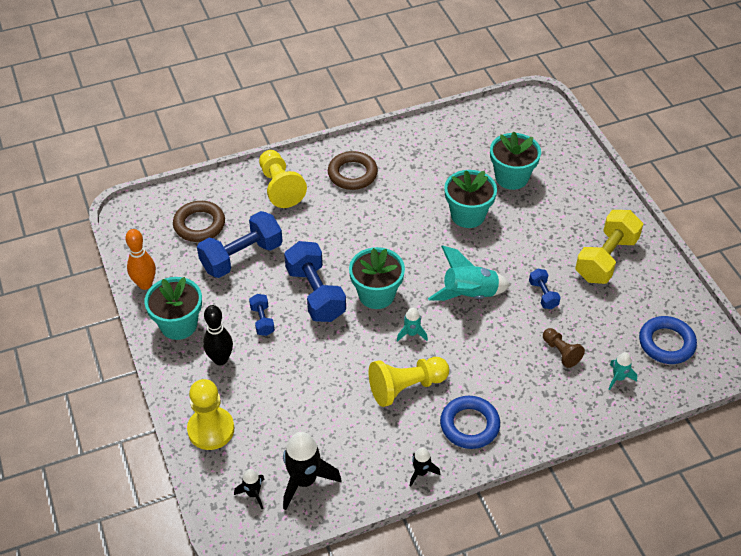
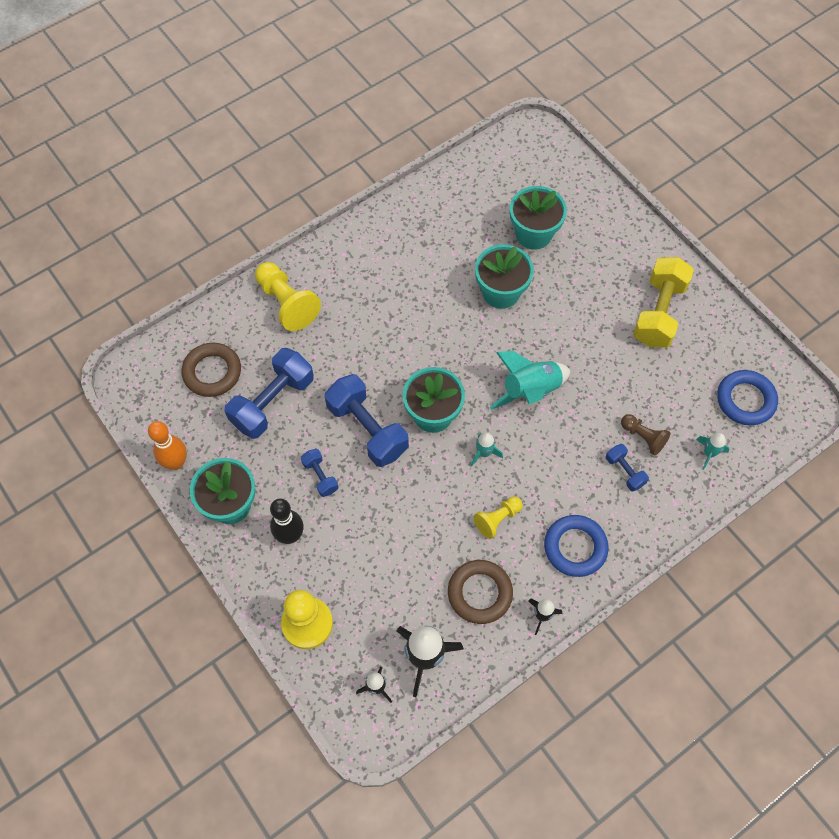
camera: 15 degrees left, 15 degrees up
brown ring [328,151,378,190] -> brown ring moved to [448,560,513,624]
yellow pawn [369,357,449,407] -> yellow pawn [474,497,523,539], size x0.59
blue dumbbell [529,269,561,309] -> blue dumbbell moved to [606,444,649,491]

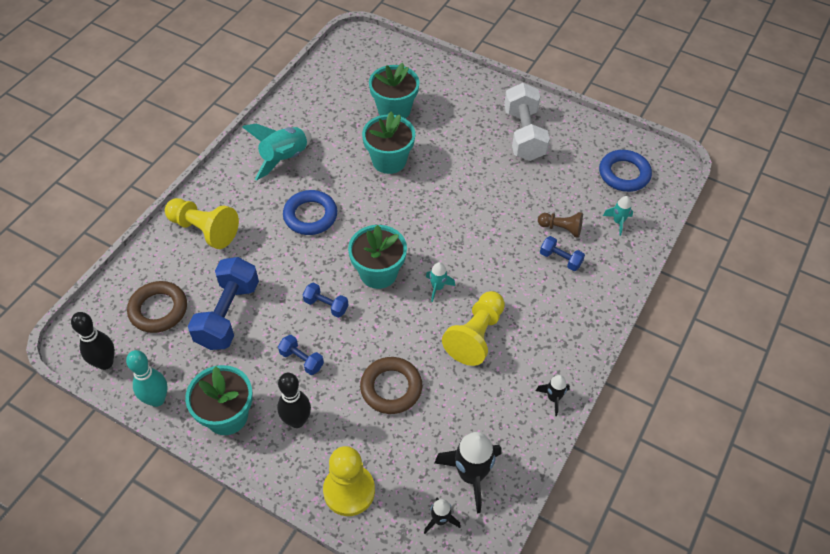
camera: 25 degrees left, 10 degrees down
orange bowling pin [148,421,187,470] -> turquoise bowling pin [126,350,168,407]
blue dumbbell [325,374,409,467] -> blue dumbbell [303,283,348,318], size x0.49
brown ring [448,560,513,624] -> brown ring moved to [360,357,422,414]
yellow pawn [474,497,523,539] -> yellow pawn [442,291,505,366], size x1.69
turquoise rocket [490,351,571,410] -> turquoise rocket moved to [242,123,311,181]
blue ring [544,515,609,577] -> blue ring moved to [283,190,337,235]
yellow dumbbell [633,257,694,347] -> white dumbbell [504,83,550,161]
none -> black bowling pin [71,312,115,370]

